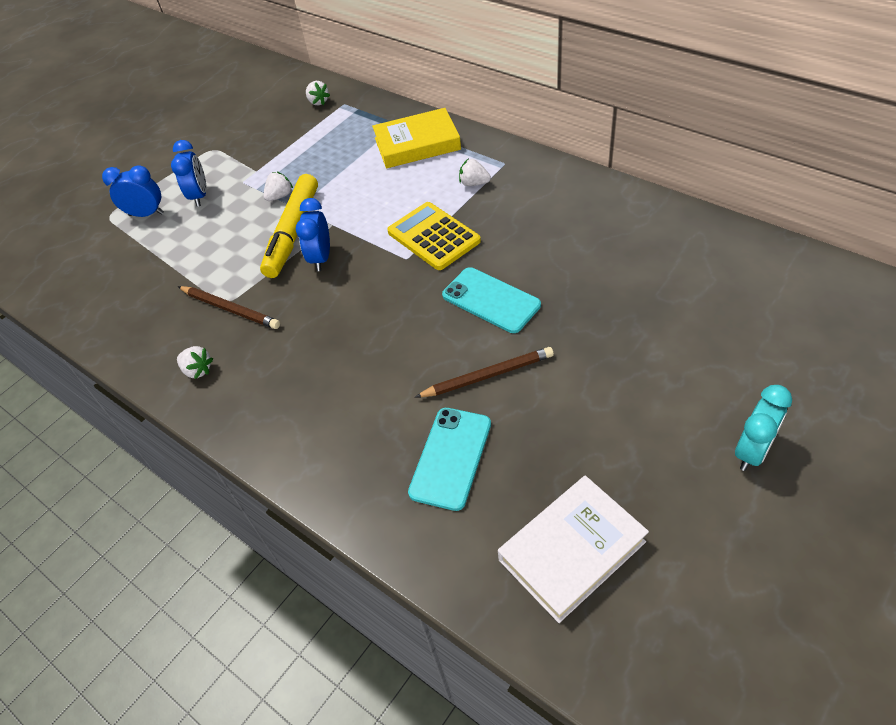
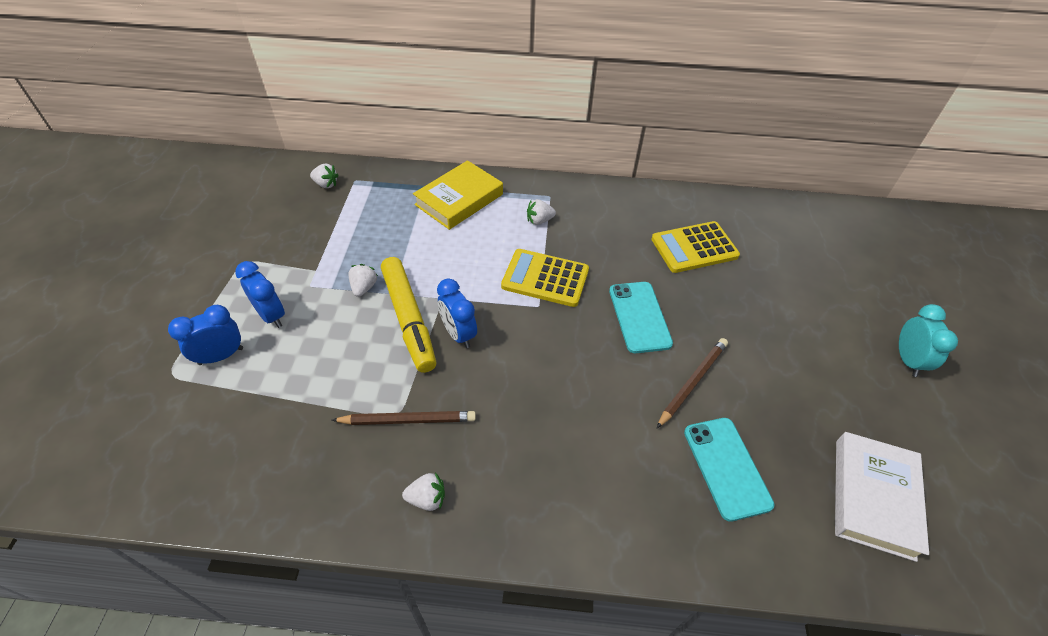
camera: 40 degrees left, 0 degrees up
turquoise phone [442,267,541,333] -> turquoise phone turned 75 degrees clockwise [609,282,673,353]
none -> yellow calculator [651,221,740,273]

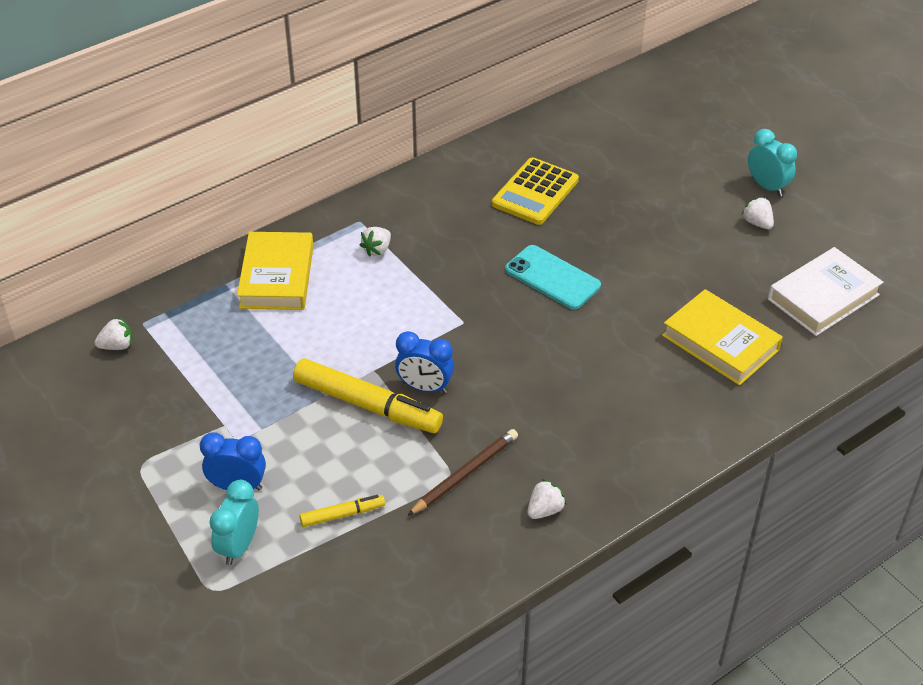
camera: 40 degrees left, 5 degrees down
blue clock [168,305,243,365] -> turquoise clock [210,480,259,565]
white strawberry [348,264,378,297] -> white strawberry moved to [741,197,774,229]
yellow calculator [501,249,589,307] -> none
brown pencil [657,338,728,428] -> none
turquoise phone [684,418,774,522] -> yellow book [662,289,783,385]
white book [835,432,929,562] -> white book turned 75 degrees clockwise [768,247,883,336]
none -> yellow marker [300,495,385,527]

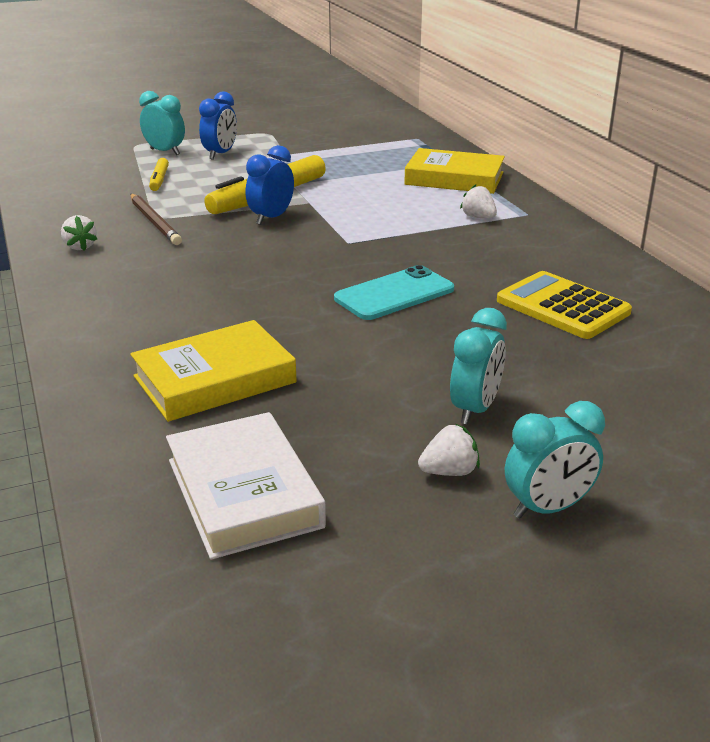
camera: 105 degrees right, 15 degrees down
white strawberry [95,317,132,350] -> none
none -> turquoise clock [450,308,507,425]

